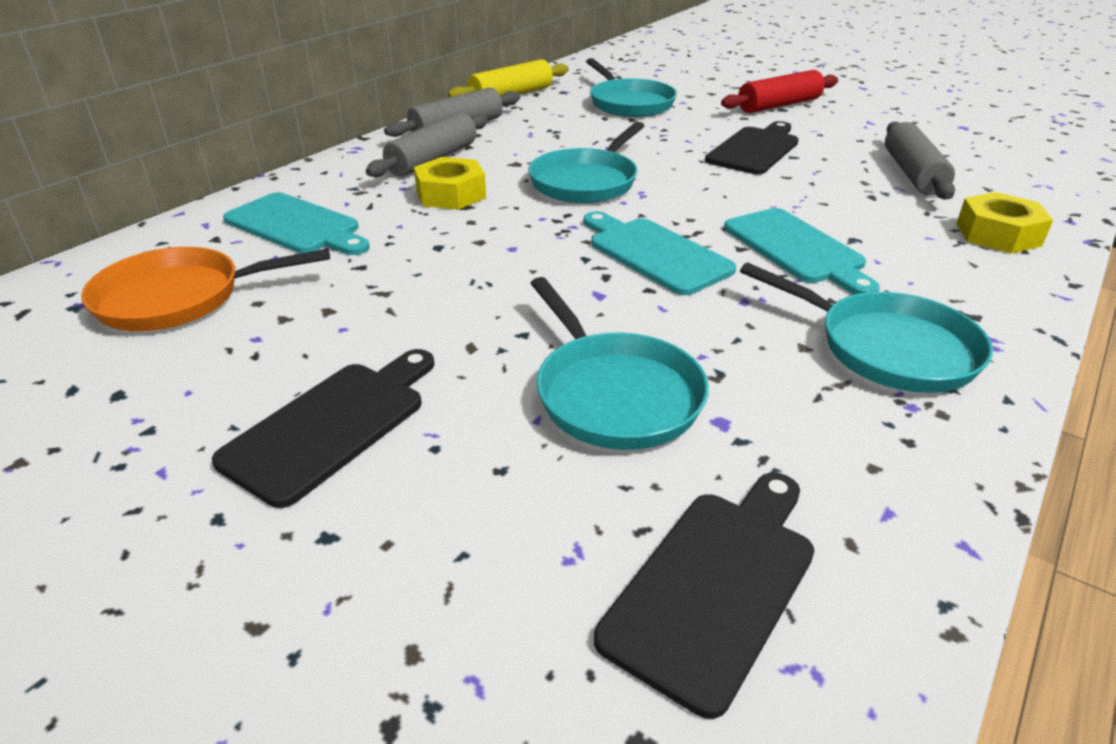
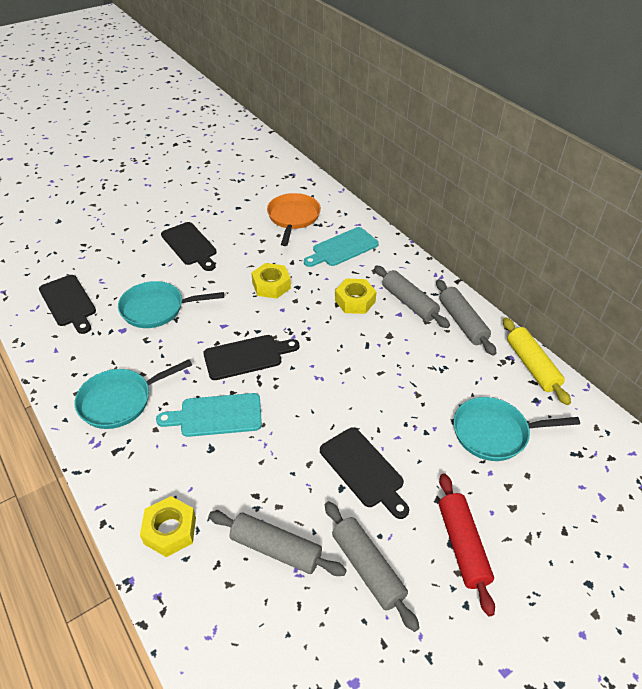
camera: 110 degrees right, 10 degrees up
turquoise pan [528,122,644,203] -> none
turquoise cutting board [584,211,736,295] -> black cutting board [203,335,299,380]
none -> yellow nut [251,263,291,299]
none -> grey rolling pin [325,501,420,632]

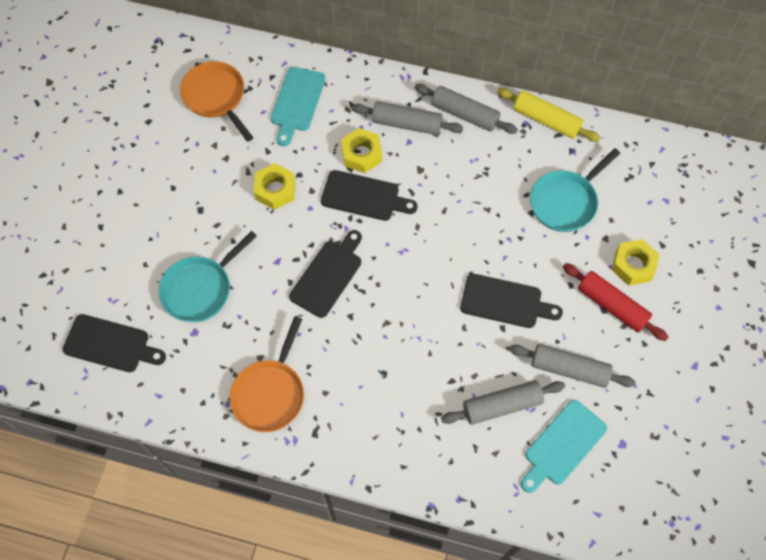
camera: 40 degrees left, 20 degrees up
turquoise pan [75,359,192,429] -> orange pan [230,316,304,432]
yellow nut [140,496,196,557] -> yellow nut moved to [611,239,659,286]
turquoise cutting board [156,393,262,437] -> turquoise cutting board moved to [521,400,607,493]
black cutting board [161,222,217,271] -> black cutting board moved to [321,170,417,221]

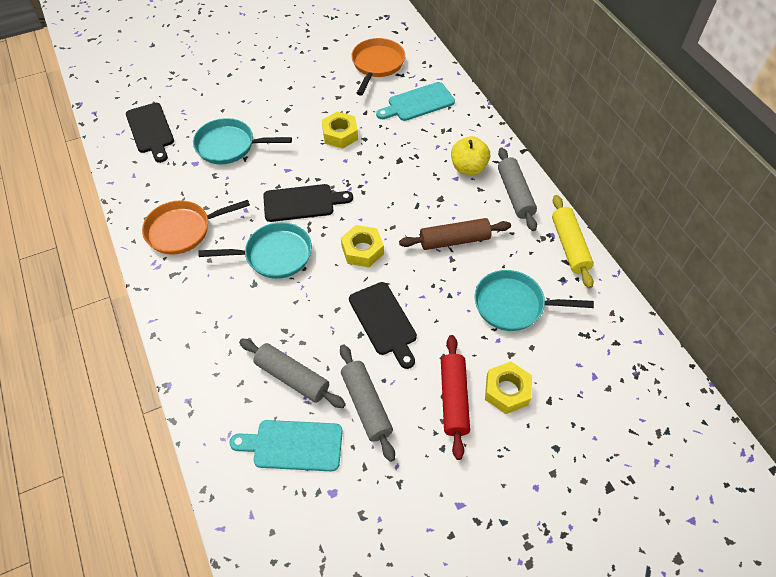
camera: 50 degrees right, 10 degrees down
black cutting board [321,170,417,221] -> none
yellow nut [341,128,382,173] -> yellow nut moved to [341,225,384,268]
grey rolling pin [352,101,463,135] -> yellow apple [451,136,490,175]
none -> turquoise pan [199,222,312,279]
none -> brown rolling pin [399,218,511,250]

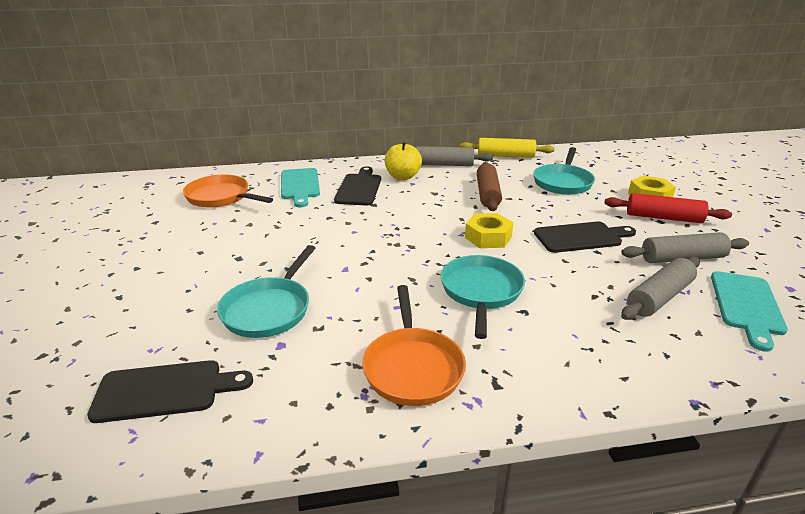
camera: 75 degrees left, 25 degrees down
black cutting board [263,184,353,222] -> black cutting board moved to [334,167,381,205]
yellow nut [322,112,358,149] -> none

